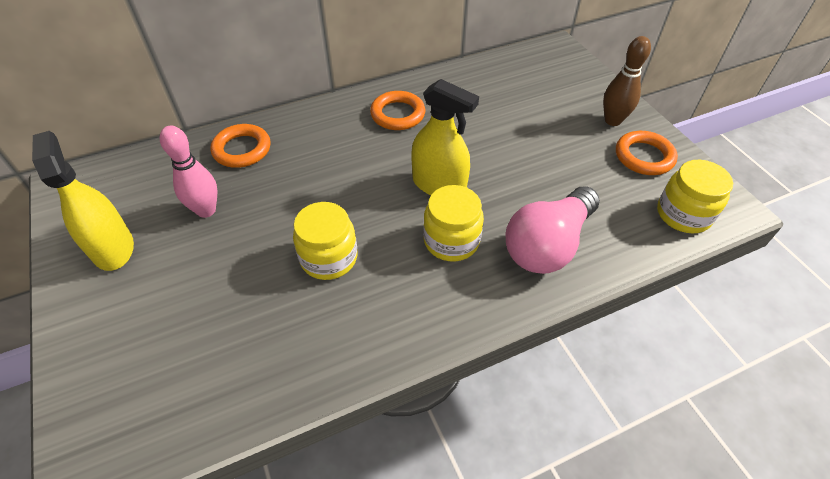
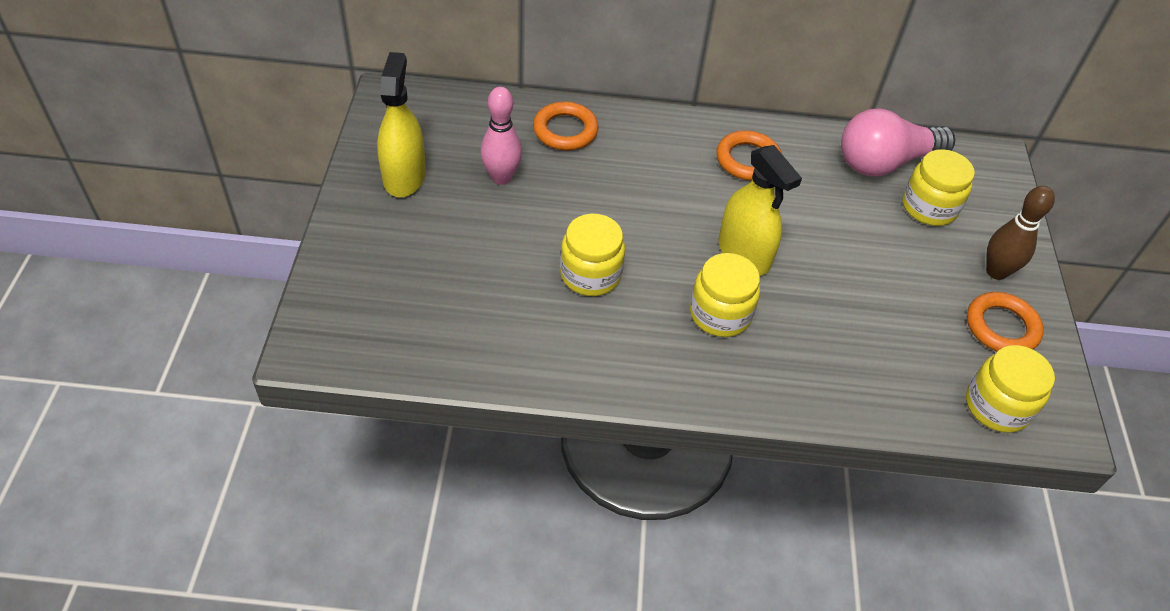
camera: 25 degrees right, 0 degrees up
pink light bulb [506,186,600,274] -> pink light bulb moved to [841,108,955,176]
none -> yellow jar [903,149,975,226]

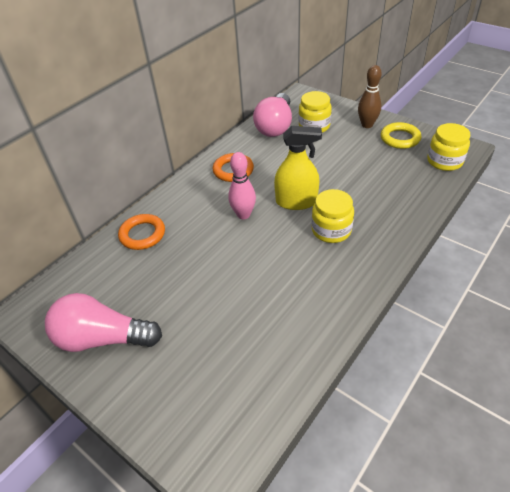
camera: 50 degrees left, 5 degrees down
yellow spray bottle [377,52,426,197] -> pink light bulb [45,293,162,352]
pink bowling pin [480,87,522,185] -> pink bowling pin moved to [228,152,256,219]
yellow jar [560,214,625,296] -> none
orange ring [967,292,1044,351] -> yellow ring [381,122,421,149]

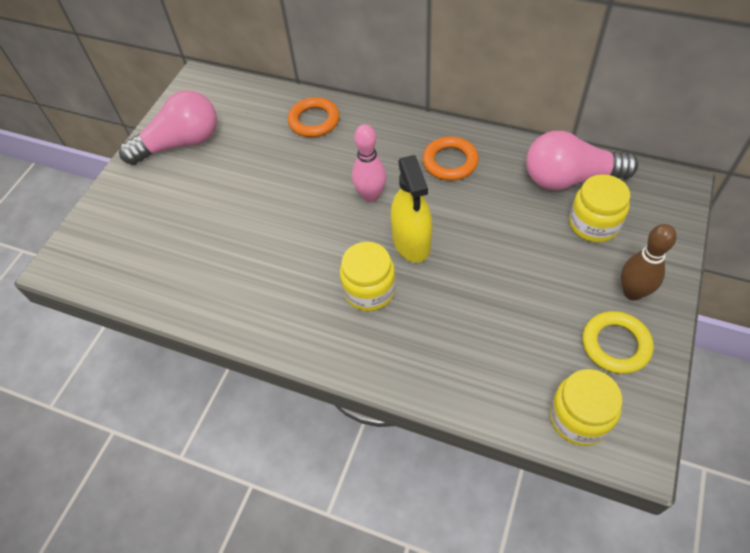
camera: 75 degrees right, 10 degrees up
pink light bulb [45,293,162,352] -> pink light bulb turned 75 degrees clockwise [119,90,217,165]

